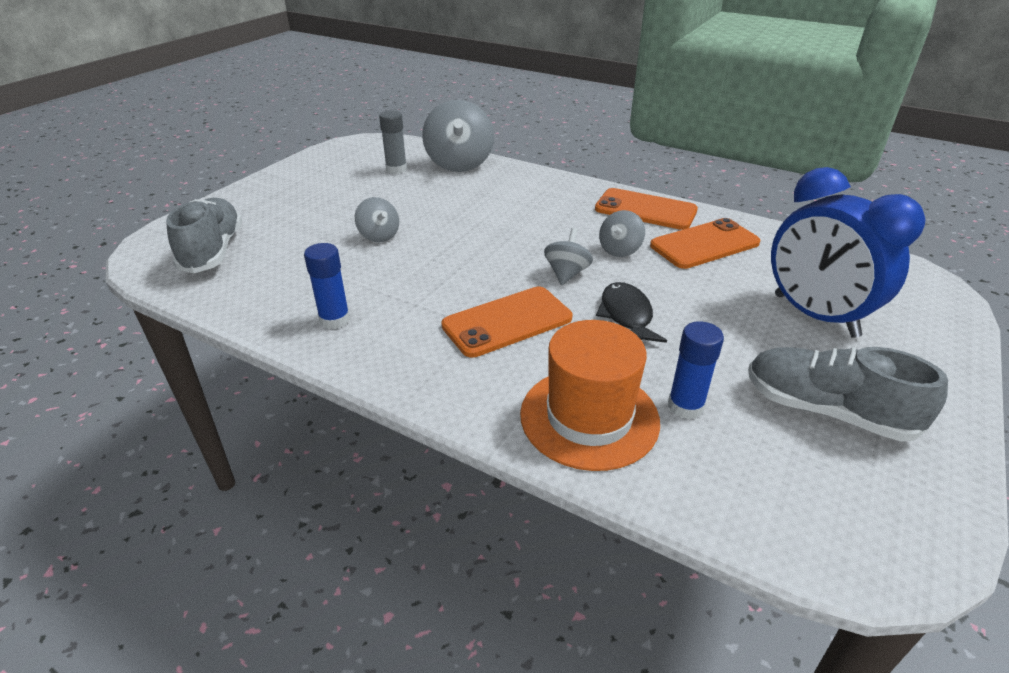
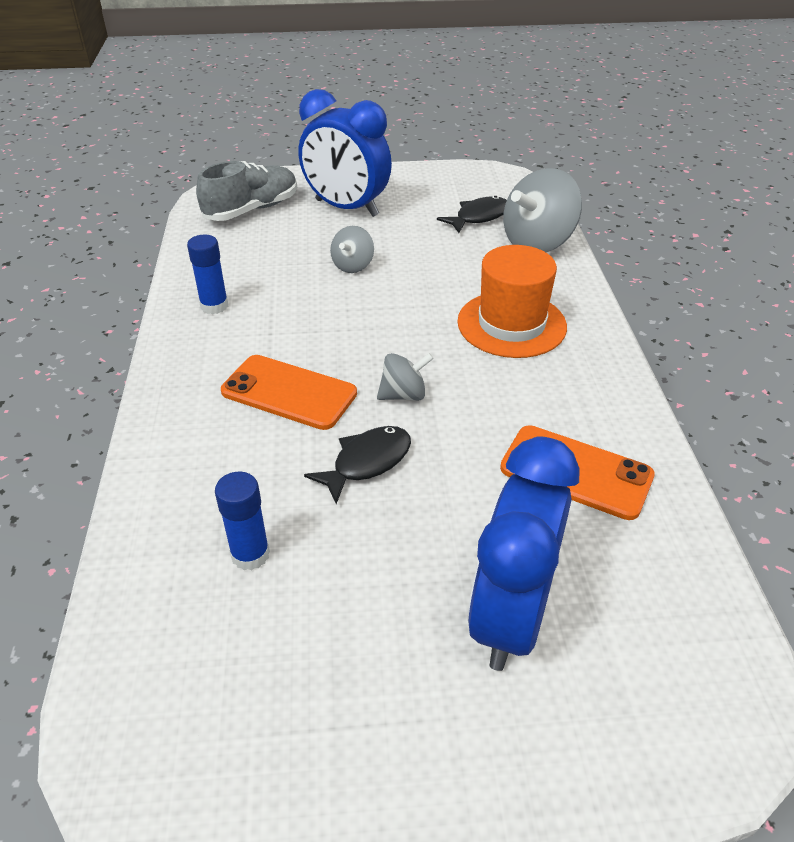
camera: 55 degrees right, 5 degrees up
grey glue stick [379,111,407,174] -> black fish [437,196,507,233]
orange hat [520,320,660,471] -> orange hat moved to [457,245,567,358]
orange phone [595,188,698,230] -> none
grey spinning top [599,210,645,257] -> none
grey shoe [748,347,948,442] -> none
none -> blue clock [298,89,392,217]

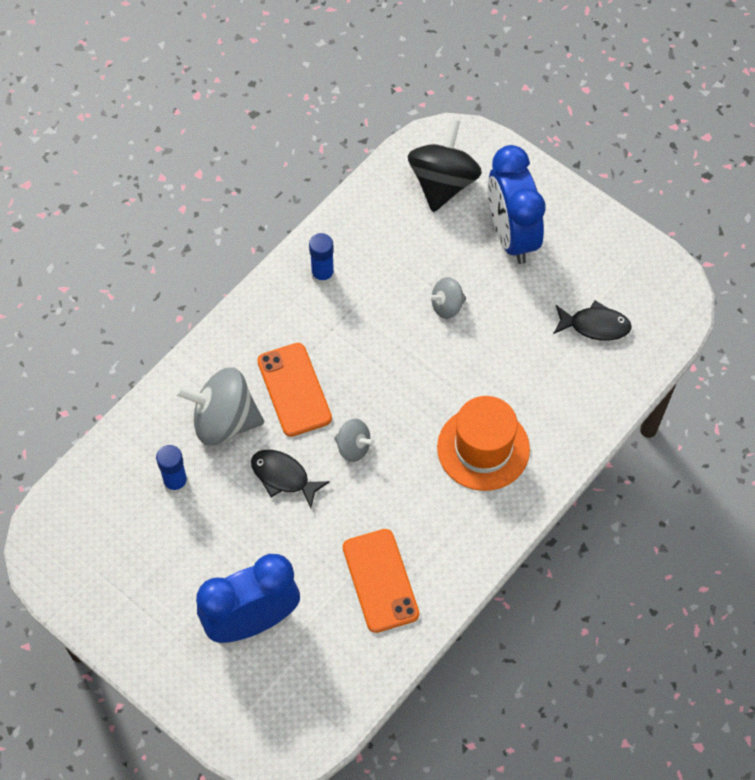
camera: 45 degrees right, 20 degrees up
grey shoe [196,161,297,221] -> black spinning top [408,119,482,212]
black fish [304,426,411,504] -> black fish turned 150 degrees counterclockwise [251,450,330,508]
grey spinning top [503,168,582,252] -> grey spinning top moved to [175,367,264,445]

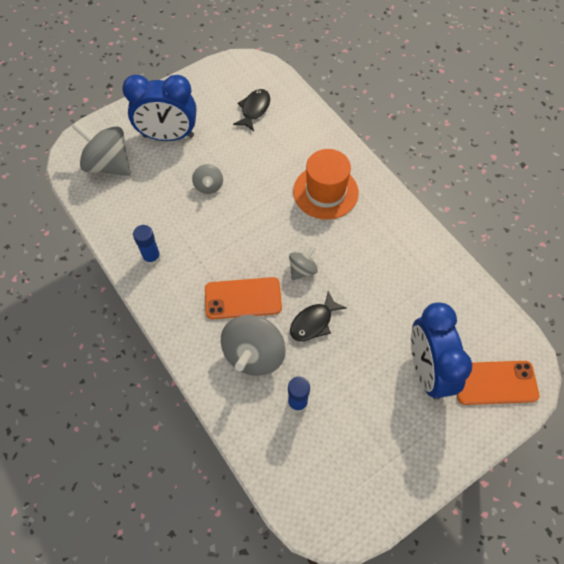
camera: 75 degrees left, 0 degrees up
orange phone [343,529,419,633] -> orange phone moved to [457,361,539,405]
black spinning top [408,119,482,212] -> grey spinning top [72,122,131,176]

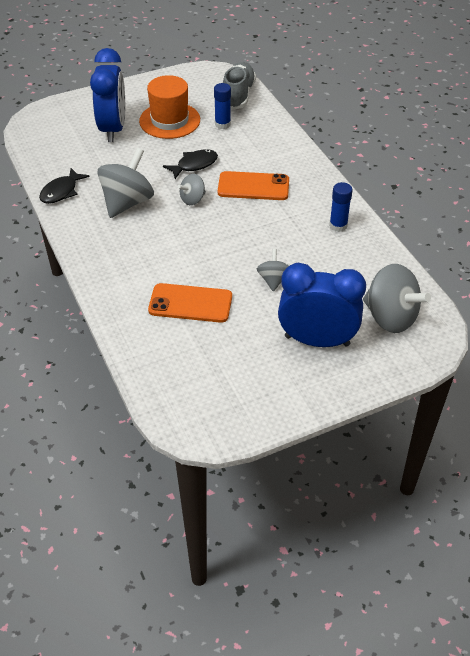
camera: 170 degrees left, 15 degrees down
grey spinning top [221,315,286,376] -> grey spinning top moved to [97,148,154,218]
black fish [233,89,270,131] -> black fish moved to [39,168,90,204]
orange hat [293,149,359,220] -> orange hat moved to [139,75,200,139]
orange phone [457,361,539,405] -> orange phone moved to [148,283,232,323]
none -> grey shoe [223,62,256,110]

